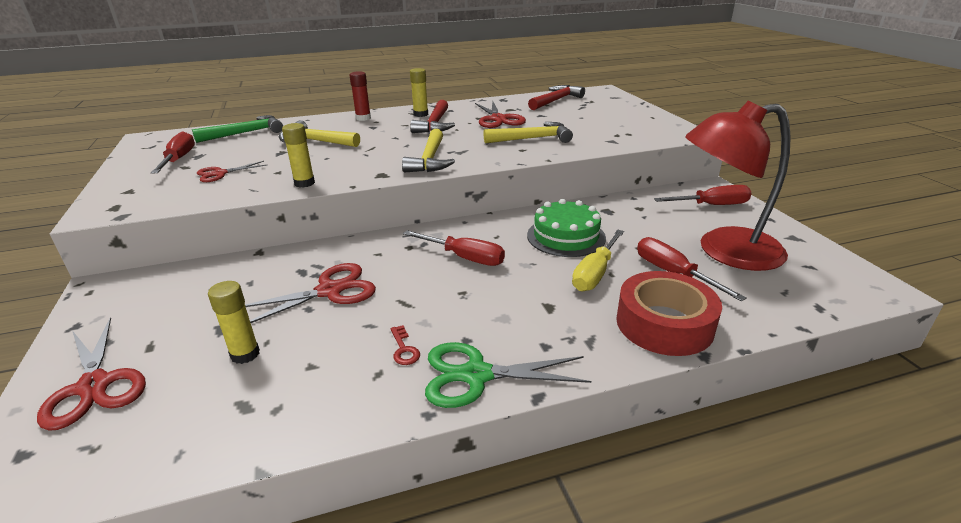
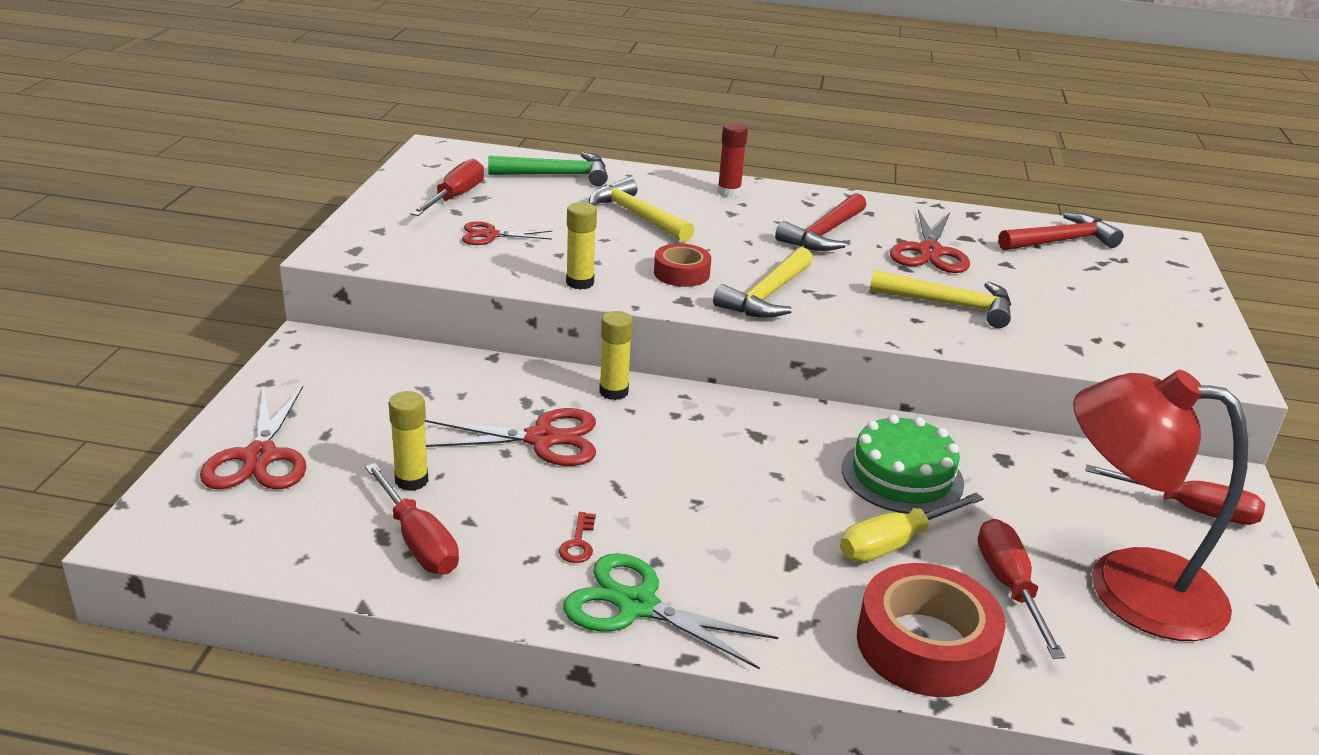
camera: 25 degrees right, 0 degrees up
red screwdriver [403,230,505,266] -> red screwdriver moved to [365,463,459,574]
yellow glue stick [410,68,428,117] -> yellow glue stick moved to [599,311,633,400]
none -> red tape [654,243,711,287]

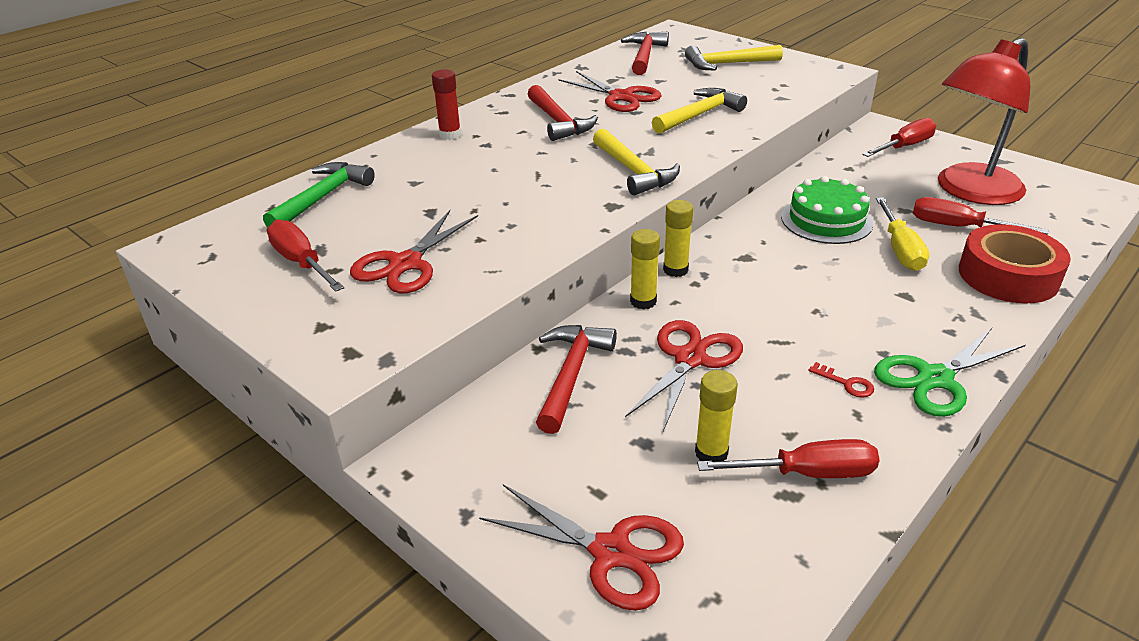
camera: 55 degrees left, 5 degrees up
red scissors [462,221,552,245] -> red scissors [350,210,478,293], size x1.63
yellow glue stick [566,202,597,290] -> yellow glue stick moved to [663,200,693,277]
yellow hammer [589,177,694,243] -> yellow hammer moved to [685,45,783,70]
red tape [654,243,711,287] -> none
none -> red hammer [536,325,617,434]

